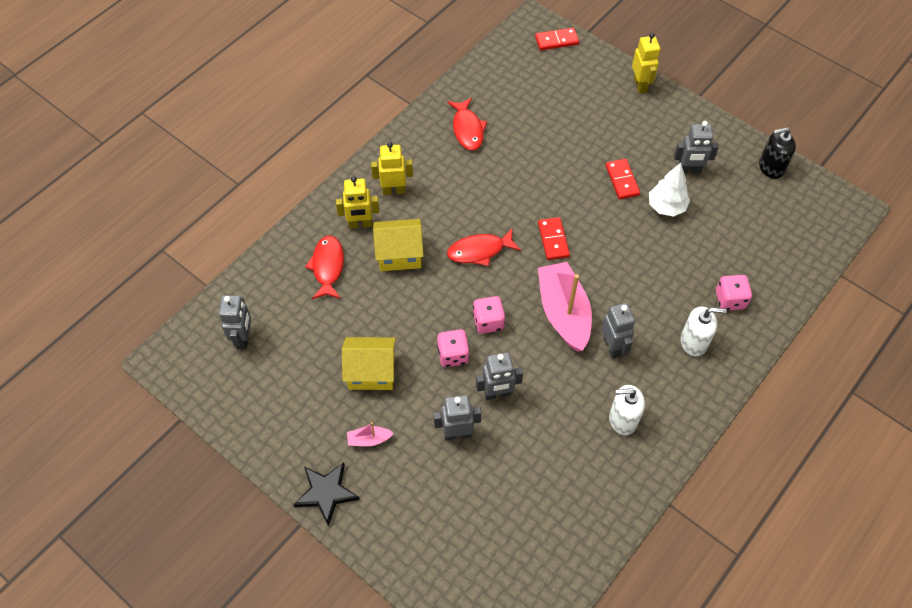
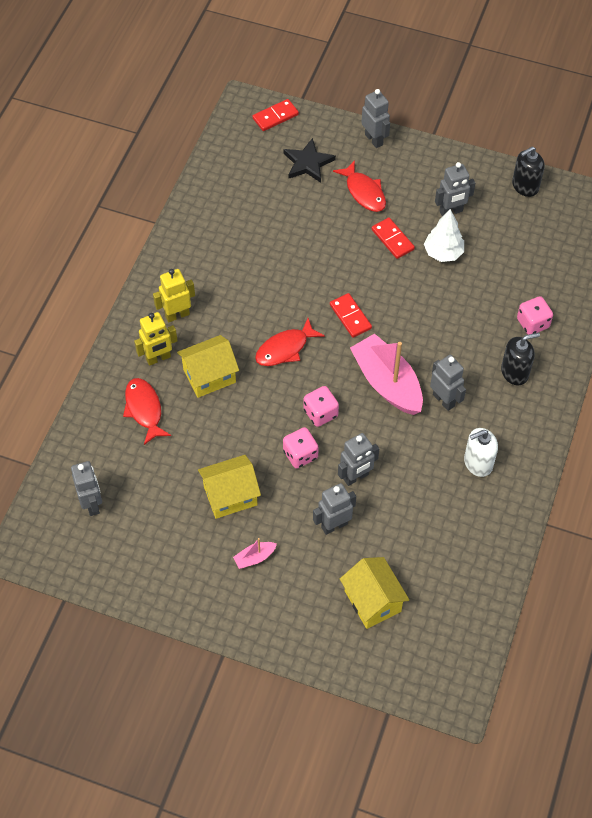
camera: 20 degrees left, 0 degrees up
black star [293,462,360,526] -> black star moved to [283,138,336,183]
red fish [447,98,487,151] -> red fish moved to [333,160,386,212]
yellow robot [632,33,660,93] -> grey robot [362,89,390,148]
white soap dispenser [681,306,727,356] -> black soap dispenser [501,333,540,386]
none -> yellow house [340,557,409,629]

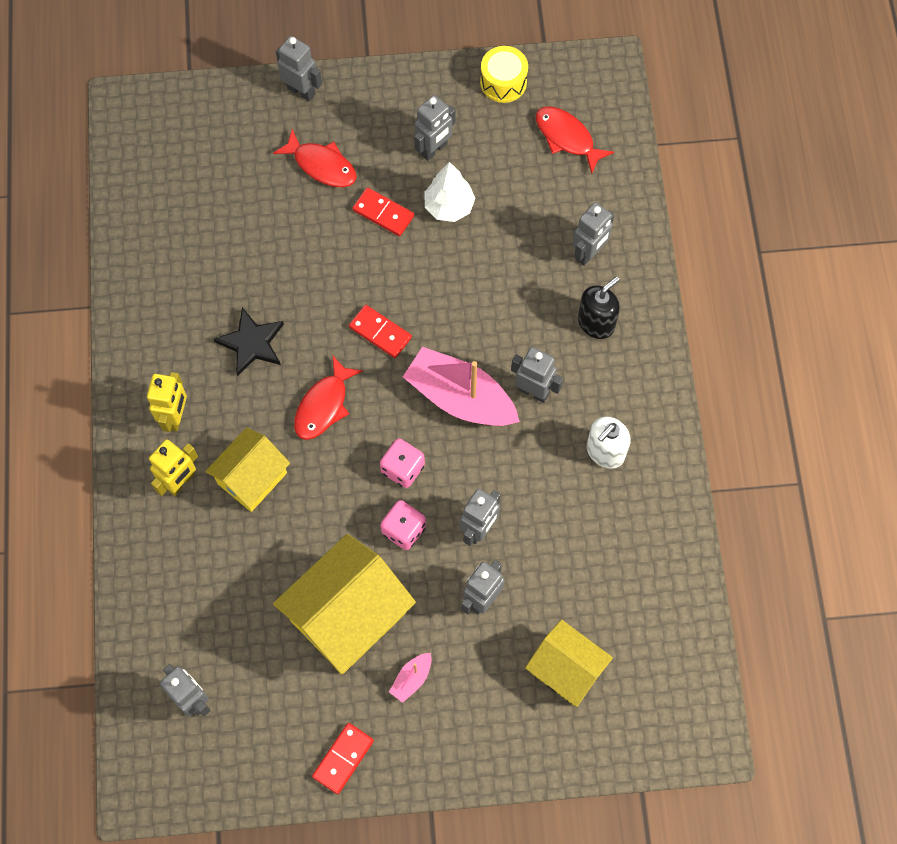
camera: 25 degrees left, 10 degrees up
red fish [123,378,171,445] -> red fish moved to [536,107,614,174]
yellow robot [153,269,195,322] -> yellow robot turned 150 degrees clockwise [147,372,187,432]
yellow house [198,455,261,519] -> yellow house [273,534,416,674], size x1.61
red domino [253,99,299,131] -> red domino moved to [312,723,374,794]
black star [283,138,336,183] -> black star moved to [214,307,284,376]
black soap dispenser [512,146,545,197] -> yellow drum [480,46,528,103]
pink dice [517,296,553,335] -> grey robot [572,202,614,266]

